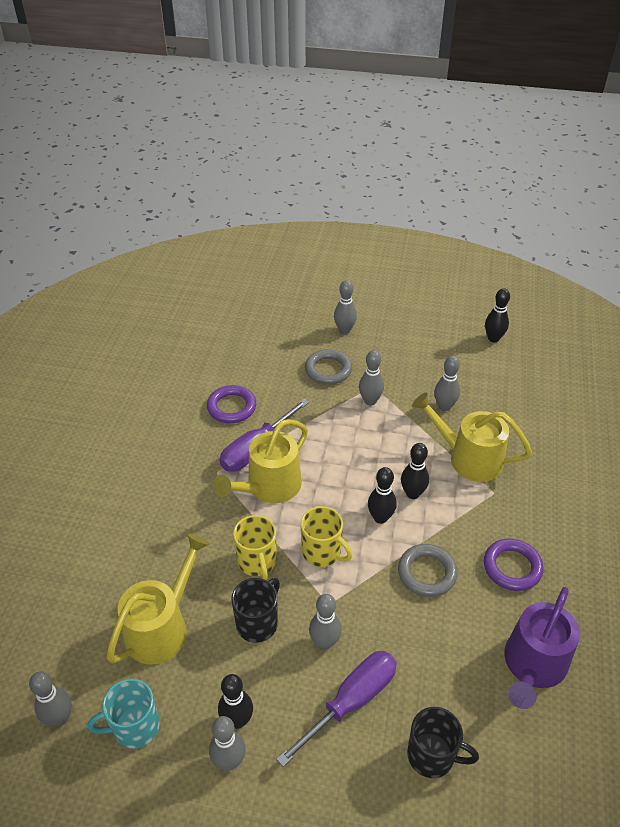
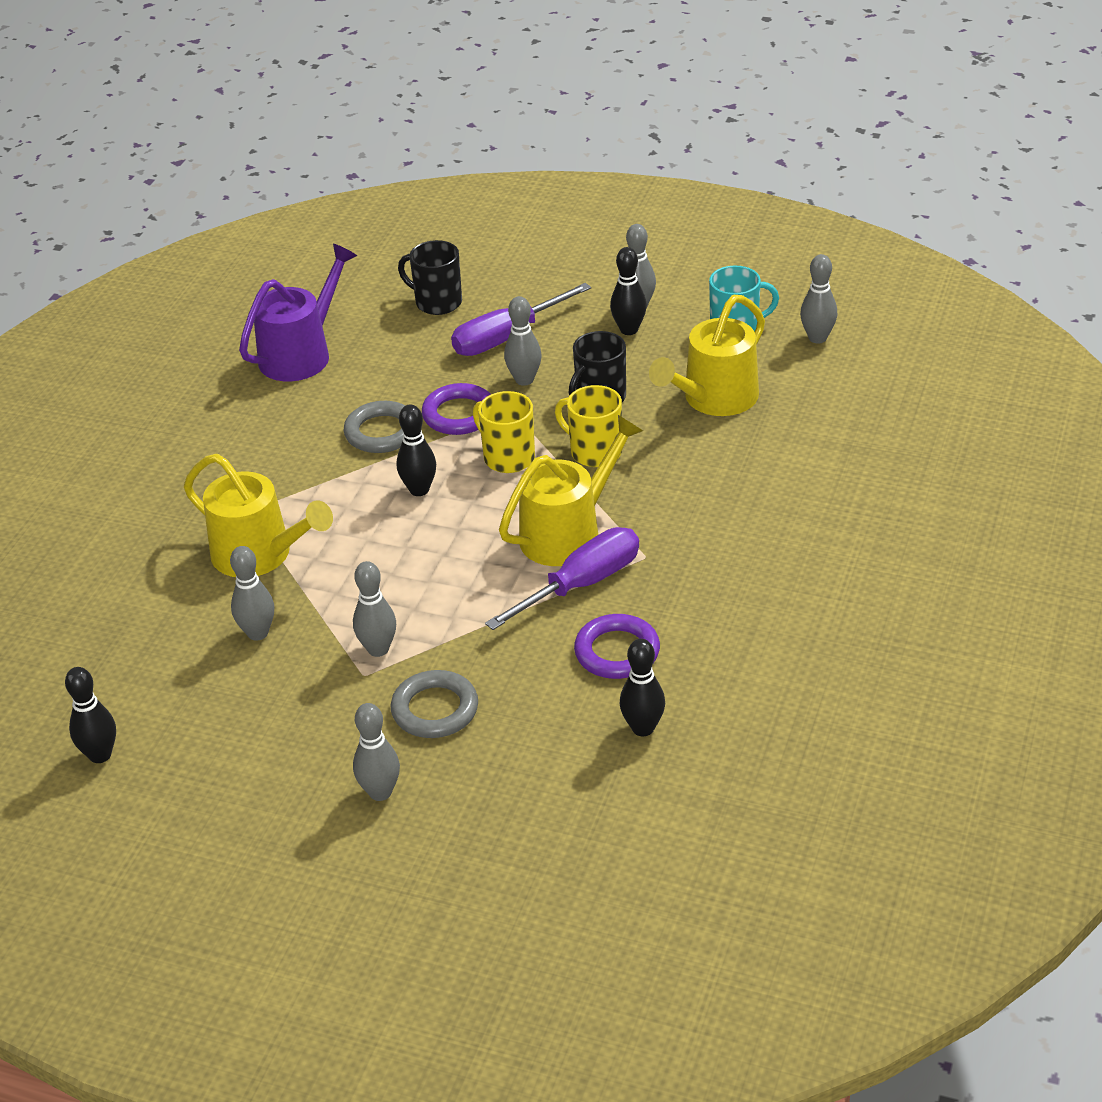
camera: 170 degrees left, 5 degrees down
yellow mug [233,515,277,580] -> yellow mug turned 45 degrees counterclockwise [555,385,622,467]
black bowling pin [401,443,429,499] -> black bowling pin moved to [620,639,665,736]
purple ring [484,539,544,591] -> purple ring moved to [422,383,491,435]

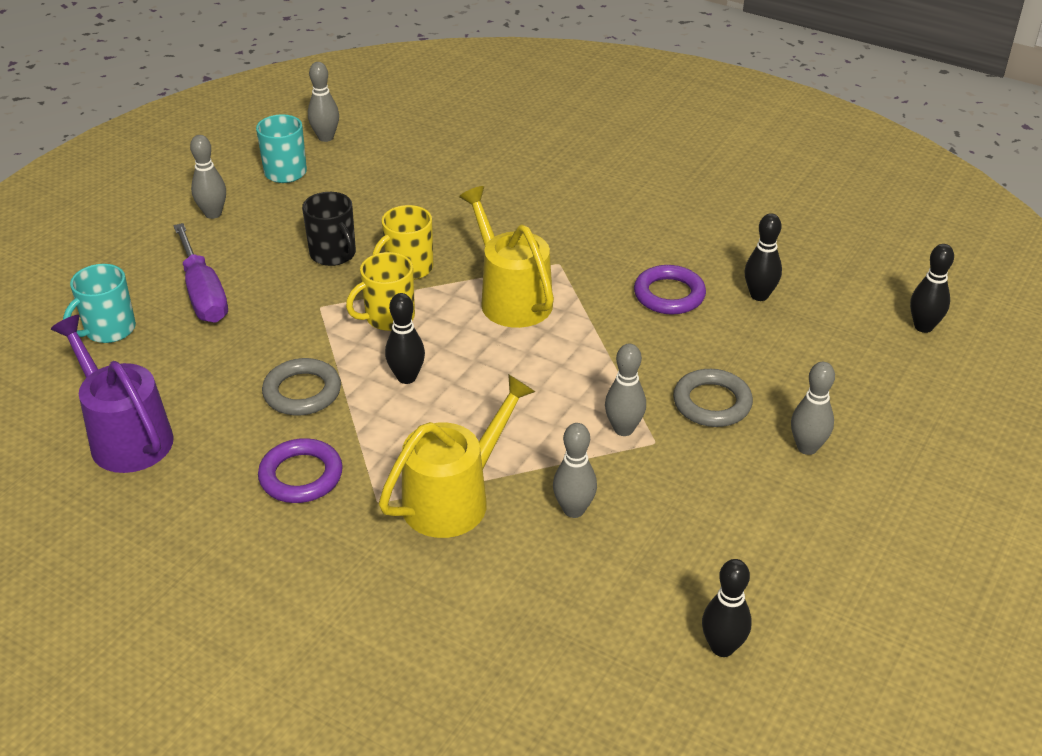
camera: 80 degrees left, 0 degrees up
black mug [398,240,462,315] -> turquoise mug [63,264,136,343]
purple ring [422,383,491,435] -> purple ring moved to [258,438,343,503]
purple screwdriver [485,527,639,630] -> none
grey bowling pin [504,296,542,386] -> none
black bowling pin [610,247,647,335] -> black bowling pin moved to [910,244,954,333]
yellow watering can [649,295,765,416] -> none

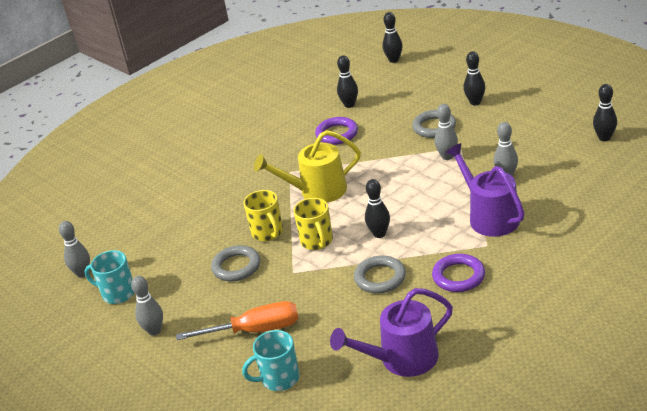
camera: 70 degrees left, 5 degrees down
turquoise mug [63,264,136,343] -> turquoise mug turned 105 degrees clockwise [242,330,299,391]
purple screwdriver [173,223,228,323] -> orange screwdriver [176,301,299,340]
black mug [302,192,356,266] -> grey ring [211,245,260,281]
yellow watering can [379,374,535,538] -> purple watering can [445,143,525,237]
grey bowling pin [791,362,835,455] -> black bowling pin [464,51,485,105]

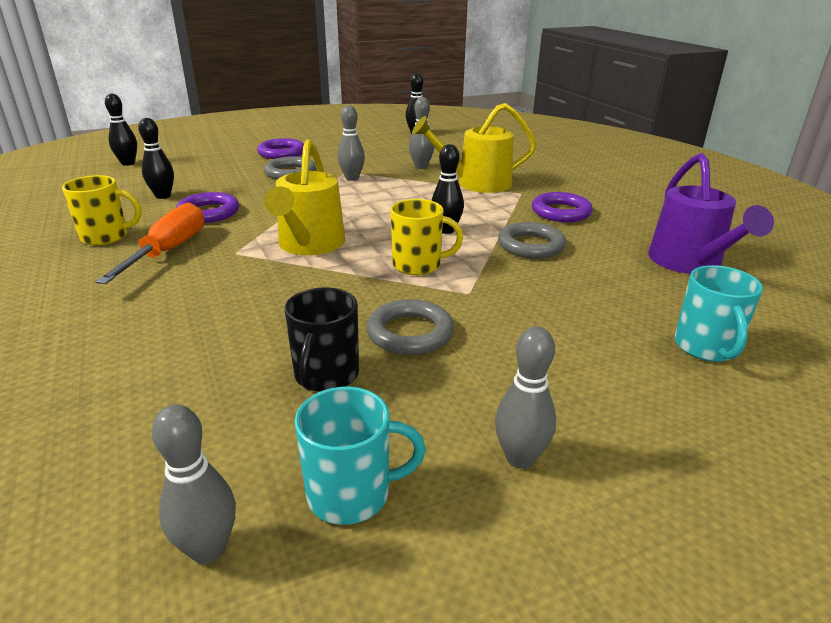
camera: 75 degrees left, 5 degrees down
turquoise mug [85,250,134,304] -> turquoise mug turned 135 degrees counterclockwise [295,387,426,525]
orange screwdriver [176,301,299,340] -> orange screwdriver moved to [95,202,204,284]
yellow mug [243,190,283,241] -> yellow mug moved to [62,175,142,245]
purple watering can [445,143,525,237] -> yellow watering can [412,103,537,193]
black bowling pin [464,51,485,105] -> purple ring [257,138,304,159]
none -> black mug [285,287,359,392]

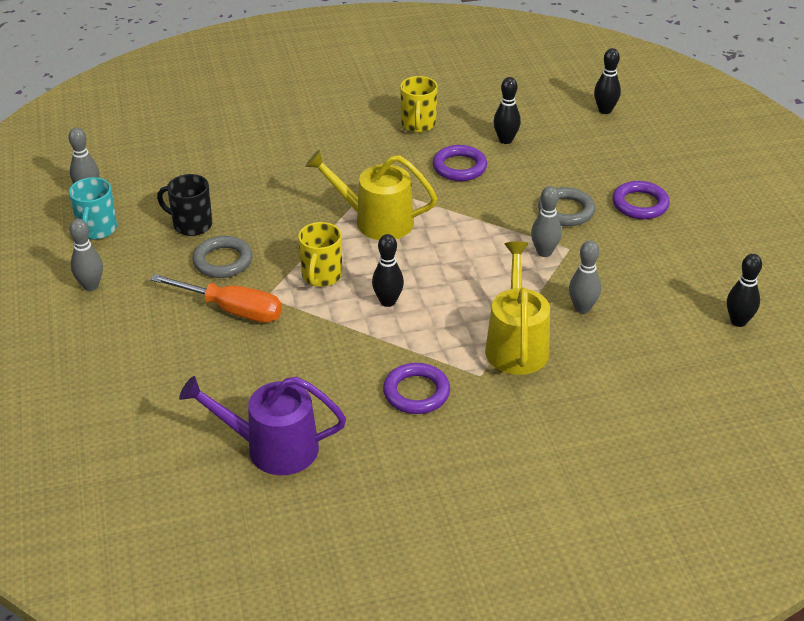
camera: 100 degrees right, 10 degrees up
orange screwdriver [95,202,204,284] -> orange screwdriver moved to [150,274,282,323]
grey ring [498,222,566,259] -> none
turquoise mug [675,265,763,362] -> none

